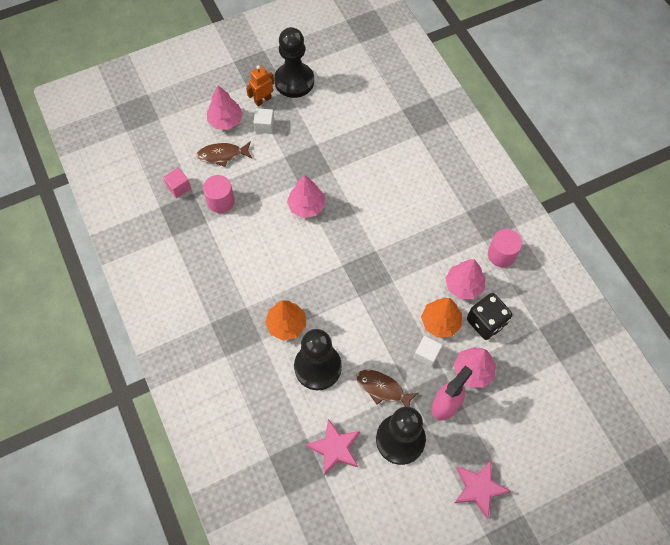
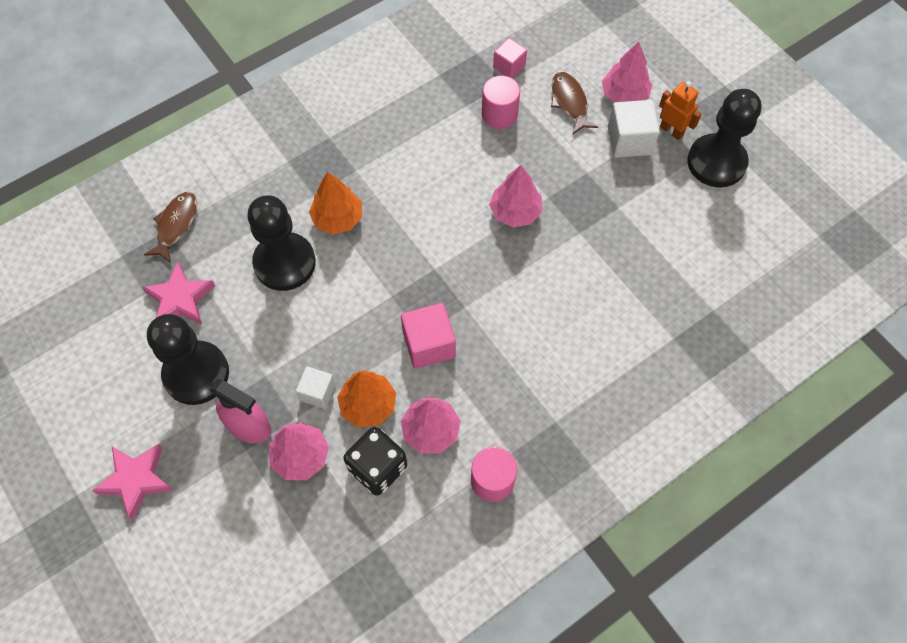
camera: 80 degrees right, 0 degrees up
white cube [253,108,274,134] -> white cube [608,100,660,158], size x1.58
brown fish [356,370,418,407] -> brown fish moved to [144,192,197,263]
none -> pink cube [401,303,456,369]

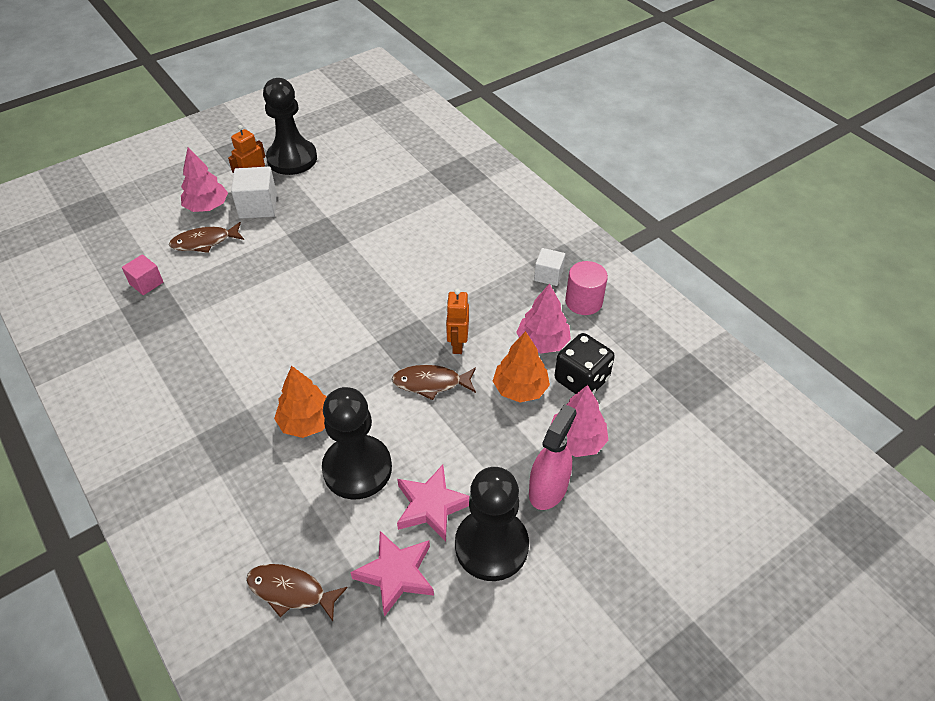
camera: 90 degrees left, 15 degrees down
pink star [92,444,174,520] -> pink star moved to [397,465,470,542]
white cube [296,366,336,409] -> white cube moved to [534,248,565,286]
pink cube [401,303,456,369] -> orange robot [446,289,469,354]
pink cylinder [482,75,520,129] -> none
pink tree [489,165,543,227] -> none
none -> brown fish [392,365,476,400]

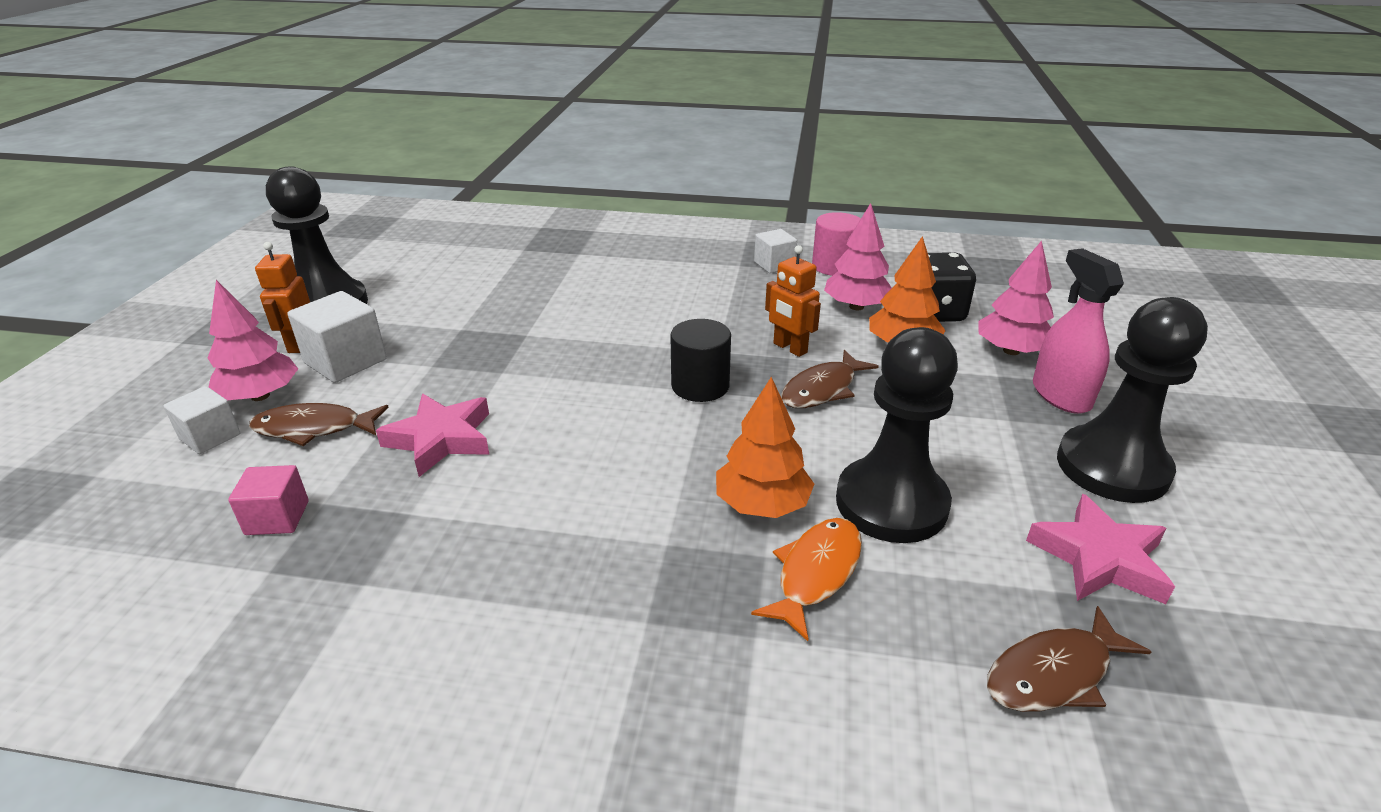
camera: 45 degrees left, 15 degrees down
brown fish [169,222,244,253] -> brown fish turned 60 degrees clockwise [249,403,389,446]
pink star [397,465,470,542] -> pink star moved to [376,394,489,477]
none -> white cube [164,386,240,454]
none -> black cylinder [670,319,731,402]
none -> orange fish [751,518,862,641]

